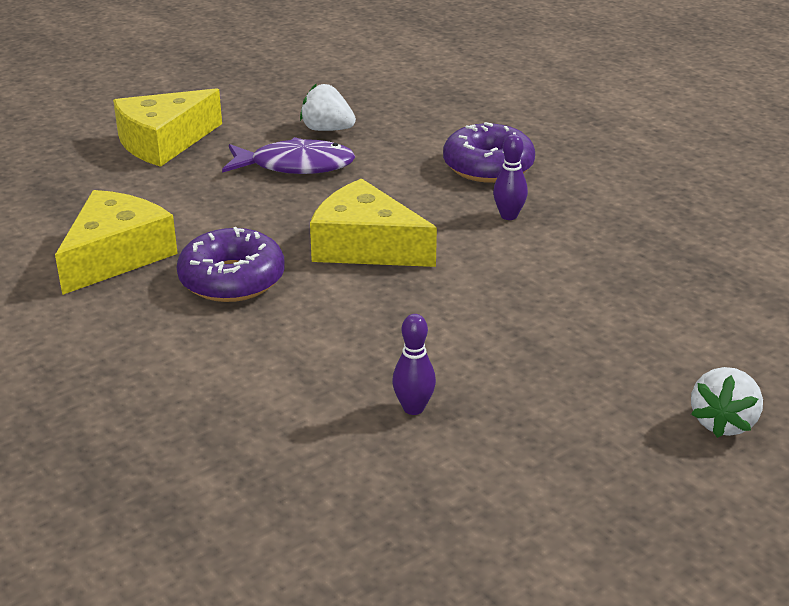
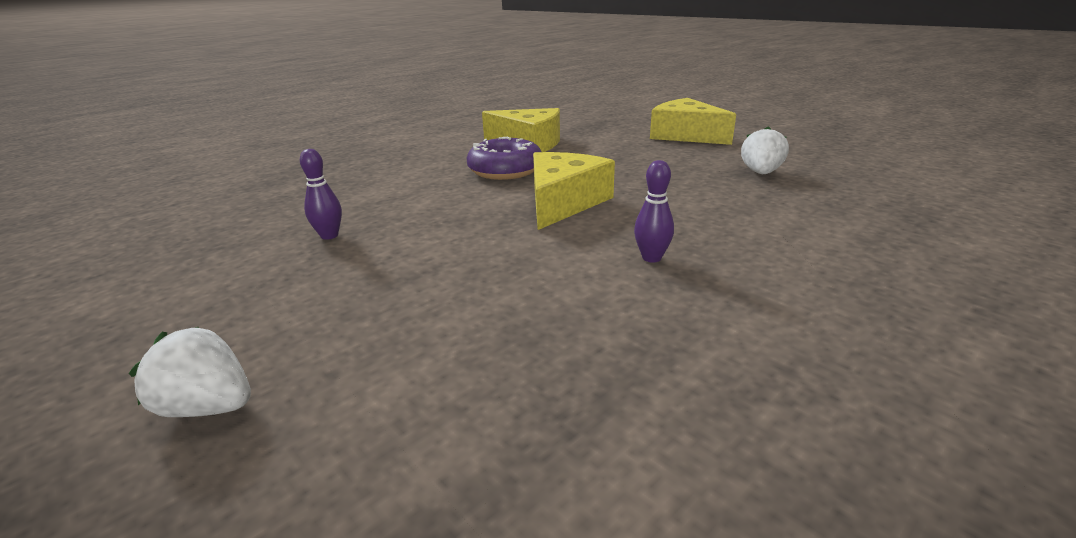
camera: 85 degrees right, 5 degrees down
purple fish [222,137,355,174] -> none
purple donut [443,122,535,183] -> none

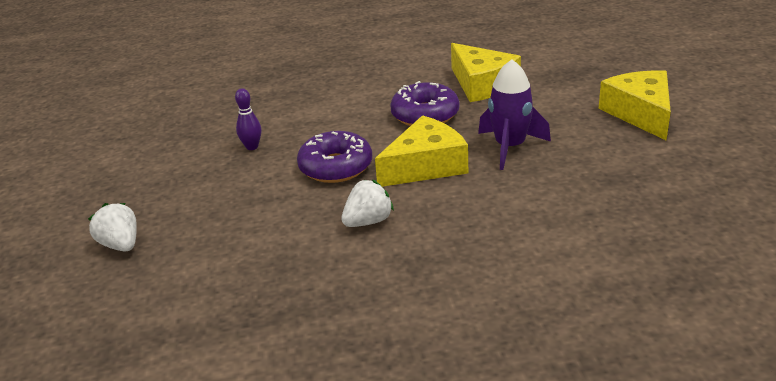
camera: 35 degrees right, 5 degrees up
purple bowling pin [634,160,674,263] -> none
white strawberry [741,126,789,174] -> white strawberry moved to [341,180,394,227]
none -> purple donut [297,131,372,183]
none -> purple rocket [478,59,551,170]

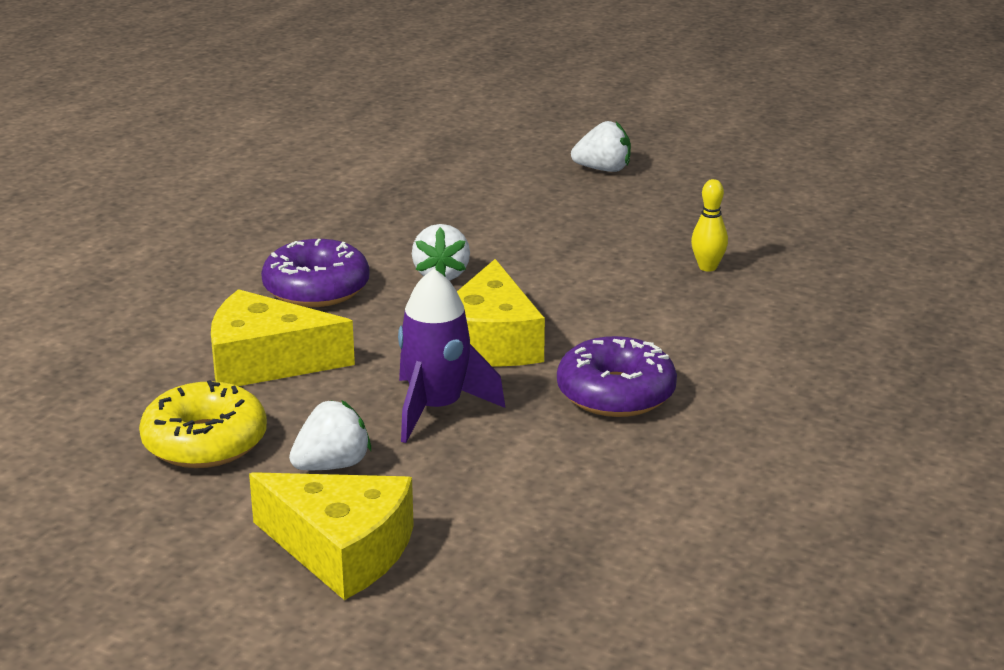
camera: 125 degrees right, 5 degrees down
purple bowling pin [235,88,261,150] -> yellow bowling pin [691,179,728,272]
purple donut [297,131,372,183] -> purple donut moved to [261,239,370,307]
yellow cheese [451,43,521,102] -> yellow cheese moved to [211,289,355,386]
none -> yellow donut [139,380,267,468]
none -> white strawberry [289,400,371,470]

